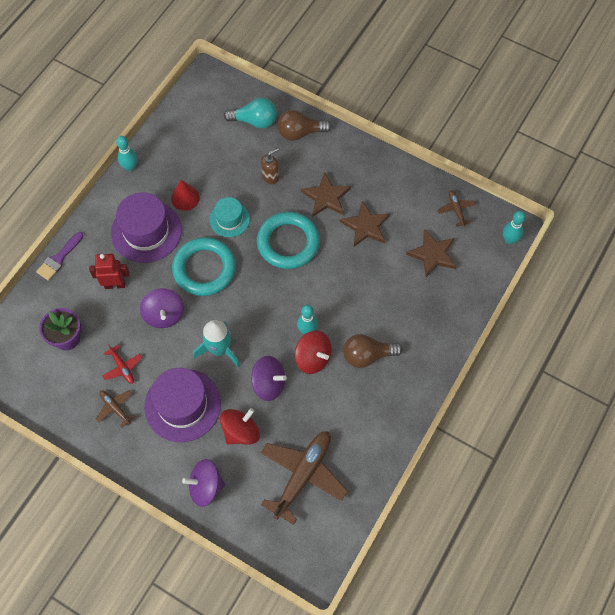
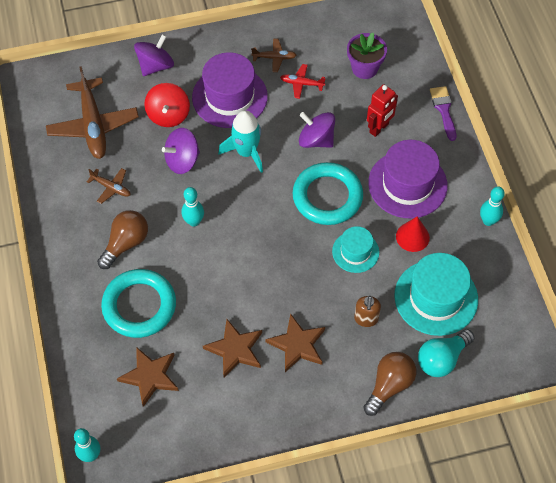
camera: 135 degrees right, 5 degrees down
turquoise ring [257,212,320,269] -> turquoise ring moved to [101,269,176,338]
red spinning top [295,331,332,374] -> none
brown plane [438,190,476,227] -> brown plane moved to [87,168,130,204]
none -> turquoise hat [394,253,478,336]

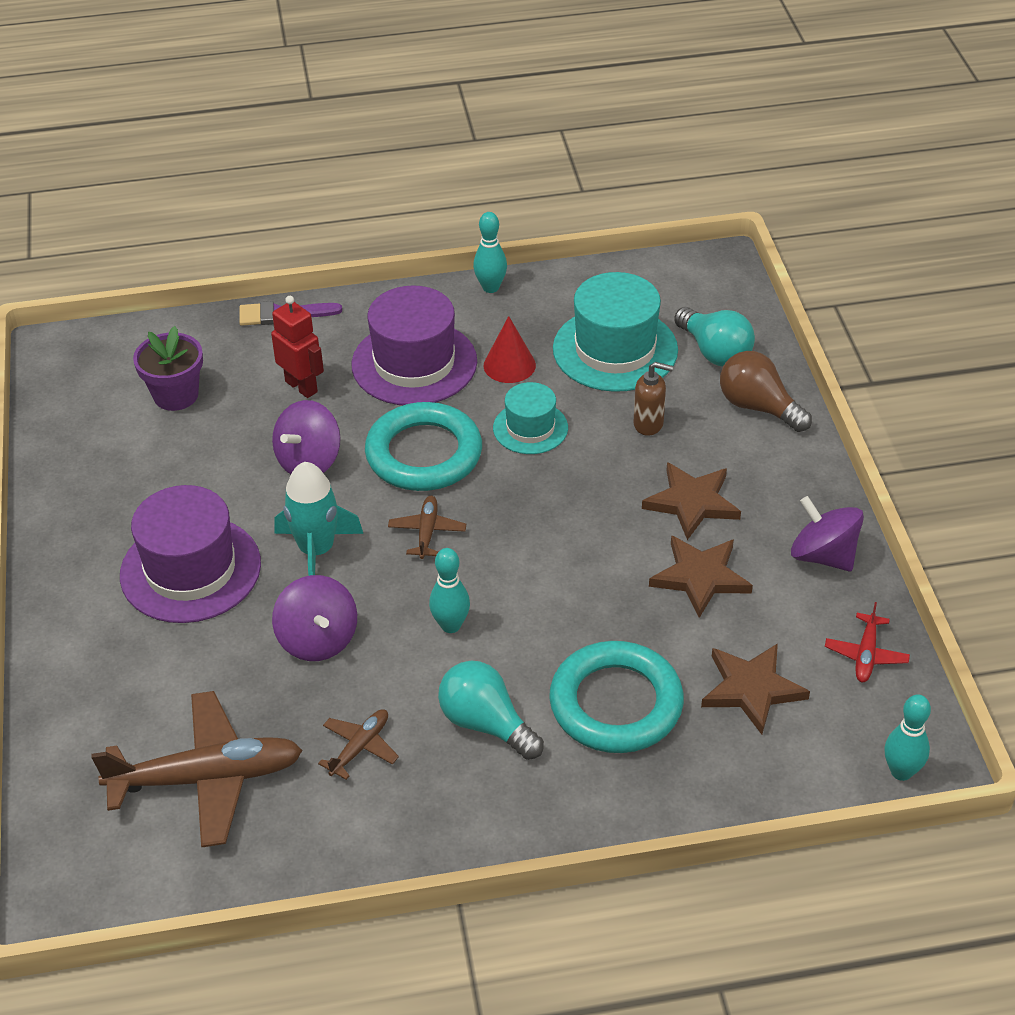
camera: 85 degrees left, 15 degrees down
brown light bulb [97,210,148,269] -> turquoise light bulb [438,660,544,760]
purple spinning top [134,34,174,76] -> purple spinning top moved to [791,496,864,571]
red spinning top [144,83,190,127] -> none
brown plane [251,39,297,72] -> brown plane moved to [388,496,466,559]
red plane [280,64,326,99] -> red plane moved to [825,602,910,683]

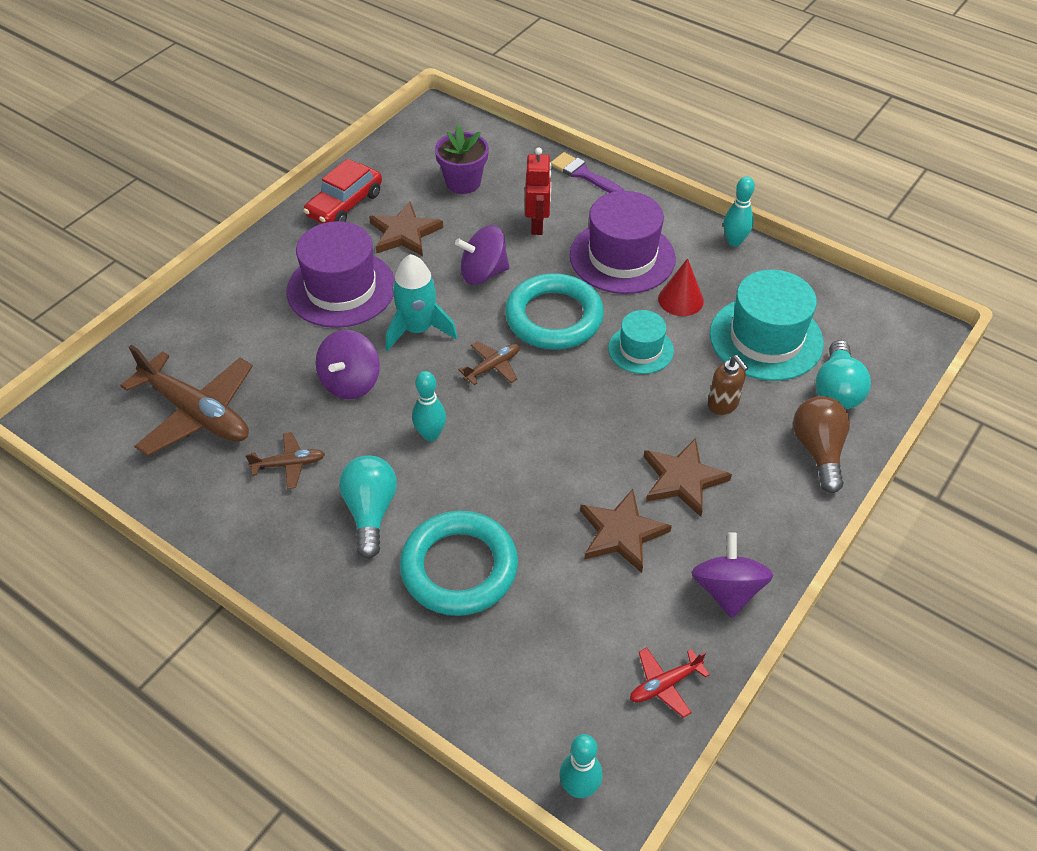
camera: 45 degrees right, 5 degrees up
brown star [701,643,810,735] -> brown star moved to [369,201,443,256]
none -> red car [303,159,382,224]

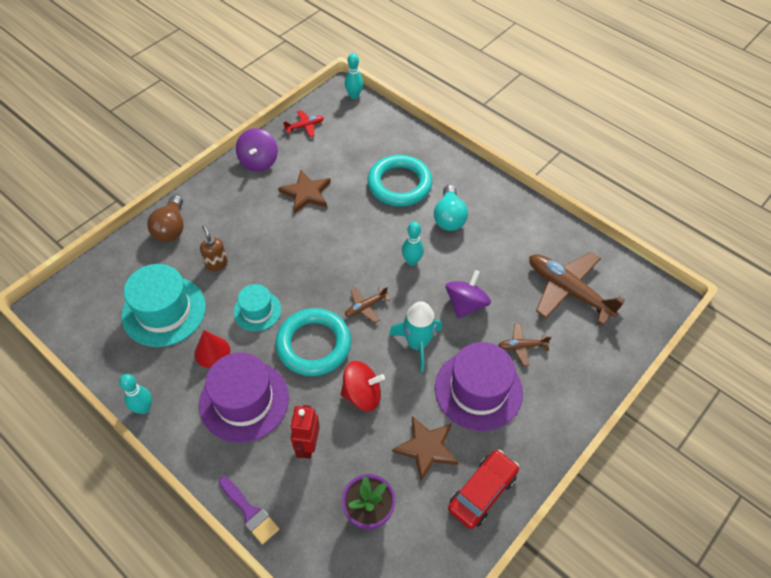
camera: 175 degrees left, 5 degrees up
brown plane [246,432,325,489] -> brown plane moved to [498,323,551,366]
purple spinning top [455,225,509,285] -> red spinning top [341,361,385,411]
brown star [644,438,732,517] -> none
turquoise light bulb [815,340,871,409] -> none

